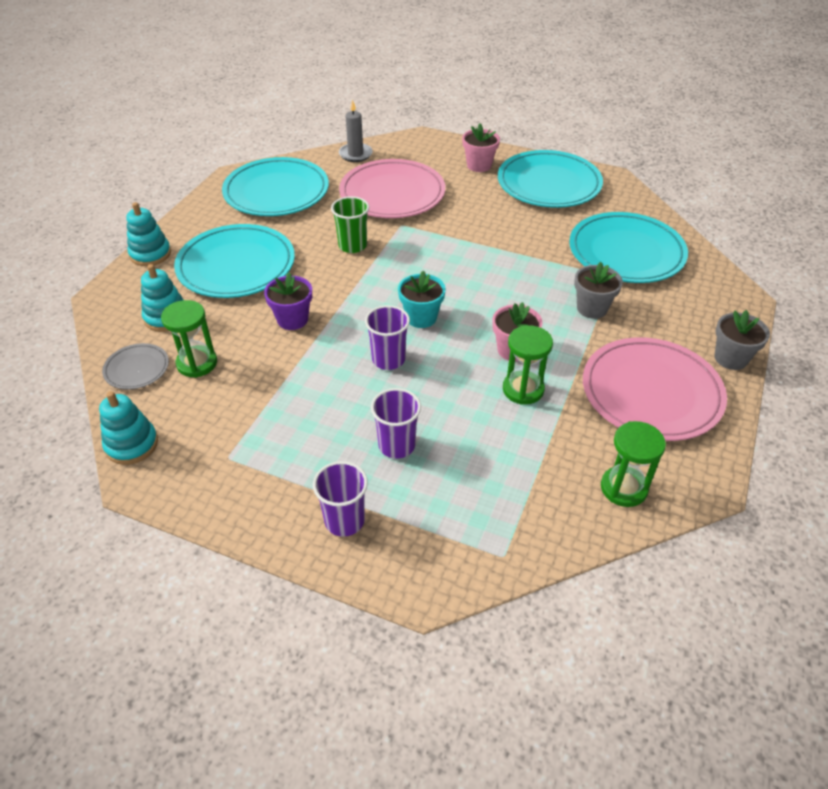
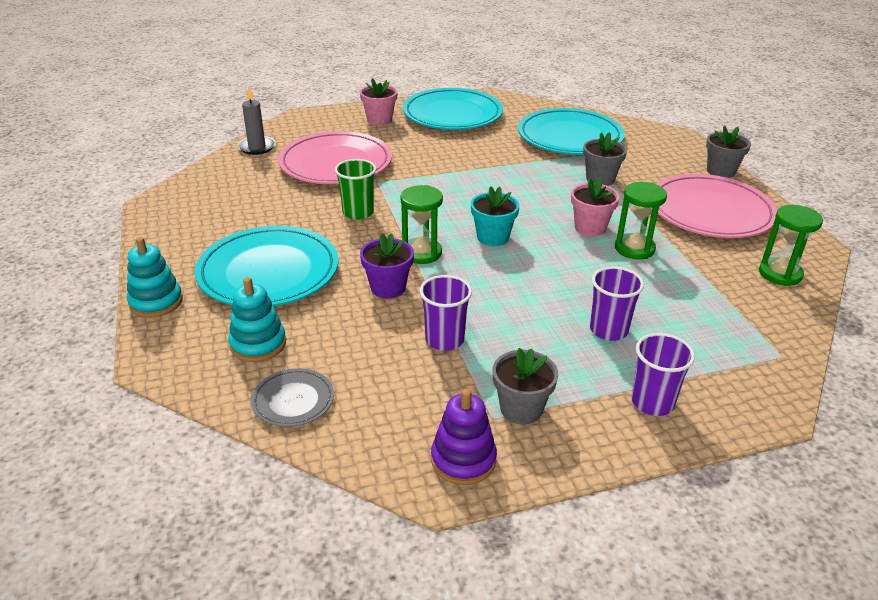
camera: 40 degrees left, 10 degrees down
turquoise stacking toy [99,391,158,465] -> none
green hourglass [161,300,217,378] -> green hourglass moved to [400,185,443,264]
turquoise plate [222,157,329,216] -> none
purple cup [365,305,410,370] -> purple cup moved to [420,275,472,351]
none -> purple stacking toy [431,389,497,485]
none -> grey flower pot [493,348,559,425]

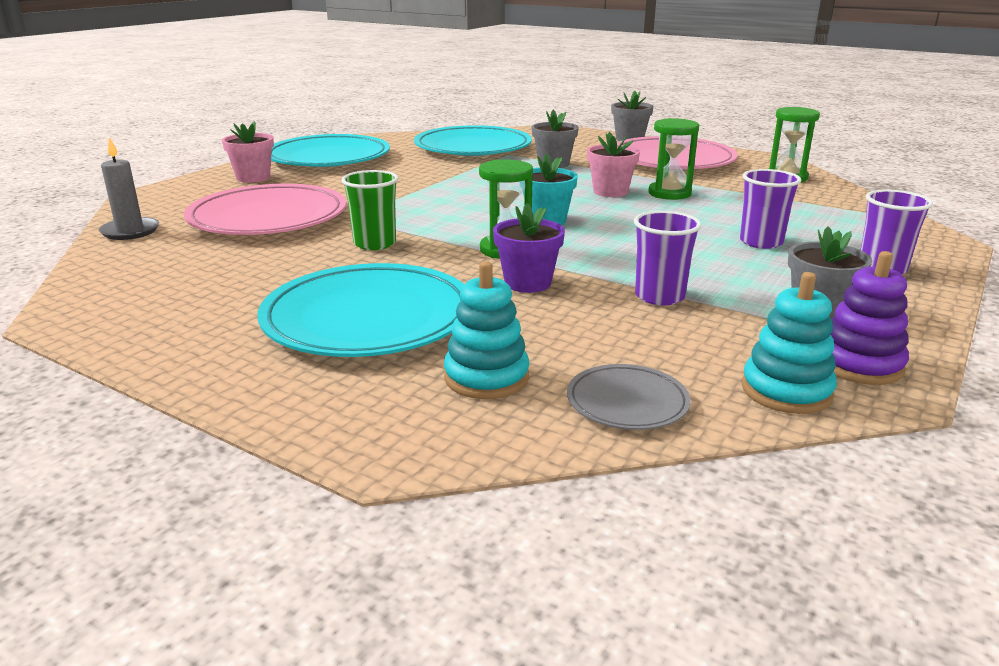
camera: 40 degrees left, 10 degrees down
turquoise stacking toy [127,237,183,318] -> turquoise stacking toy moved to [742,272,837,414]

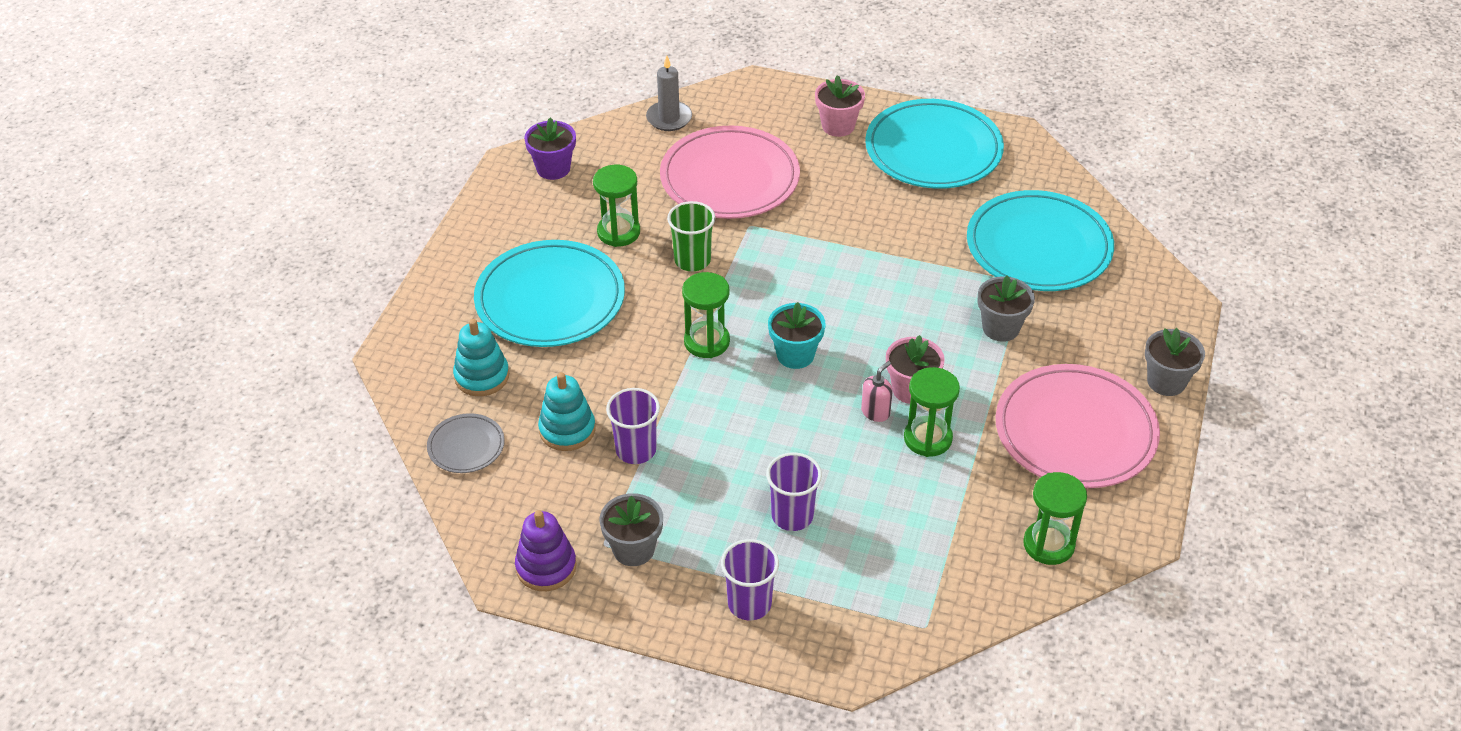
camera: 75 degrees right, 20 degrees up
purple flower pot [493,203,565,293] -> purple flower pot moved to [524,117,576,180]
turquoise stacking toy [742,272,837,414] -> turquoise stacking toy moved to [538,372,595,451]
none -> green hourglass [593,165,640,247]
none -> pink soap dispenser [861,361,892,422]

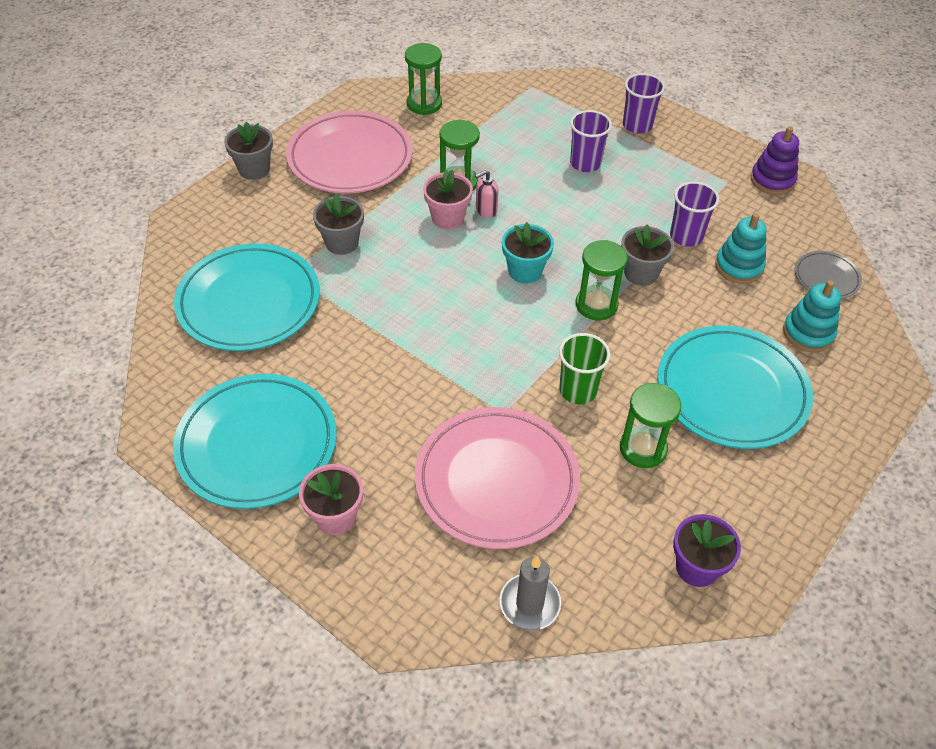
camera: 160 degrees left, 5 degrees up
grey flower pot [599,493,663,566] -> grey flower pot moved to [621,225,674,286]

